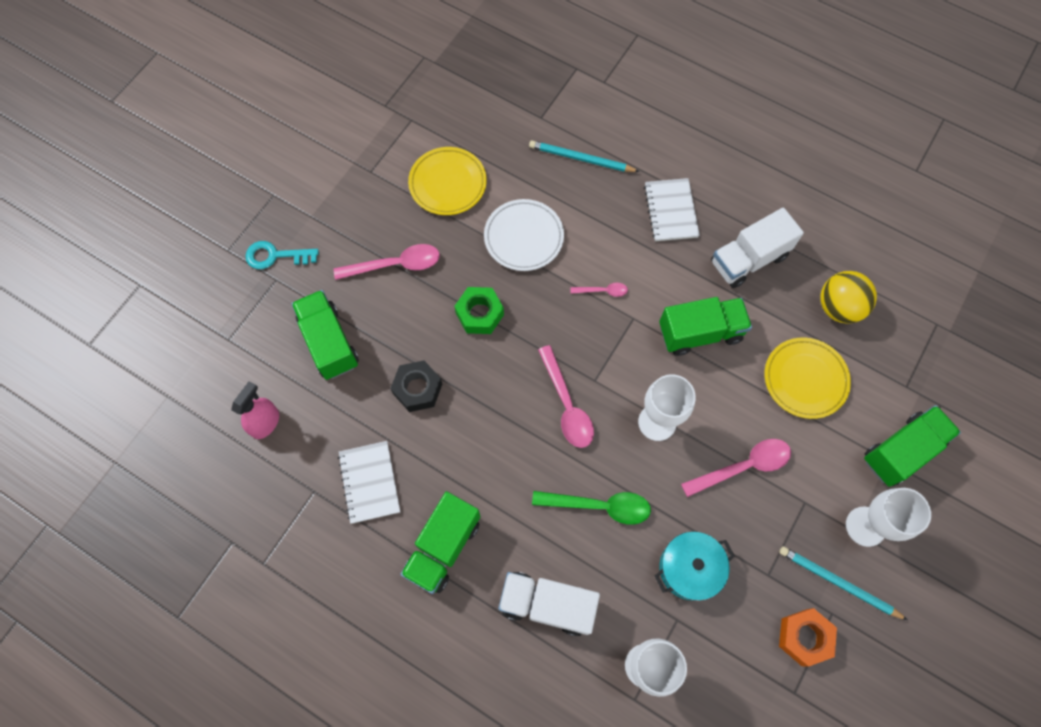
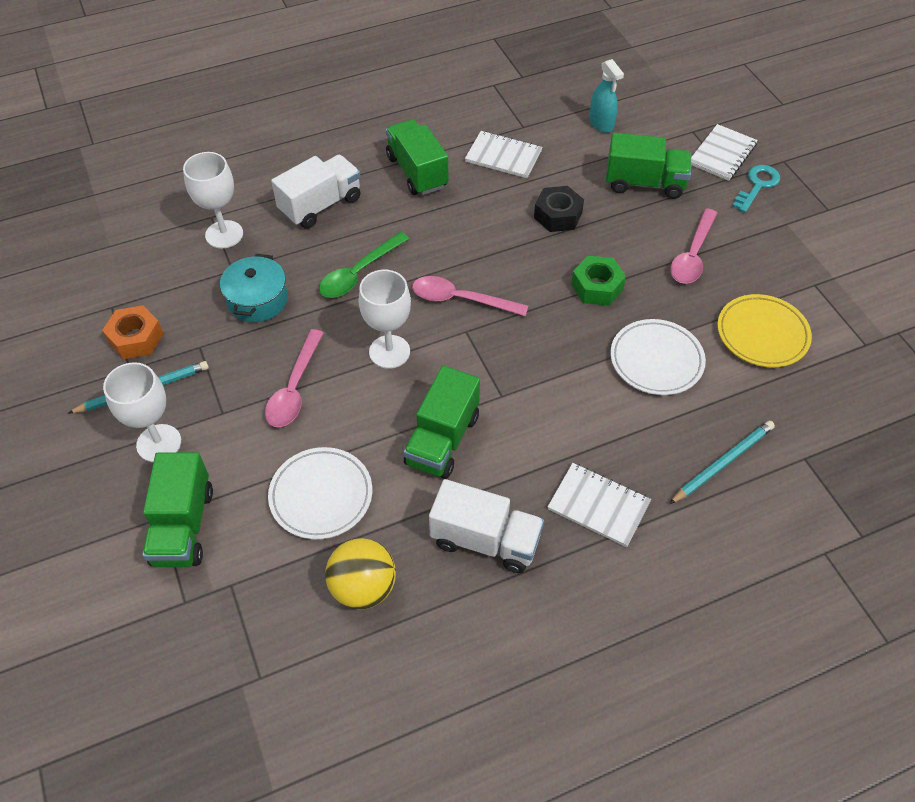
camera: 125 degrees right, 15 degrees down
pink spray bottle [231,381,279,439] -> turquoise spray bottle [589,59,624,133]
pink spoon [570,283,628,297] -> none
white truck [711,208,804,288] -> white truck turned 105 degrees clockwise [429,479,544,573]
yellow plate [765,337,851,419] -> white plate [268,447,372,539]
none -> white notebook [691,124,758,181]

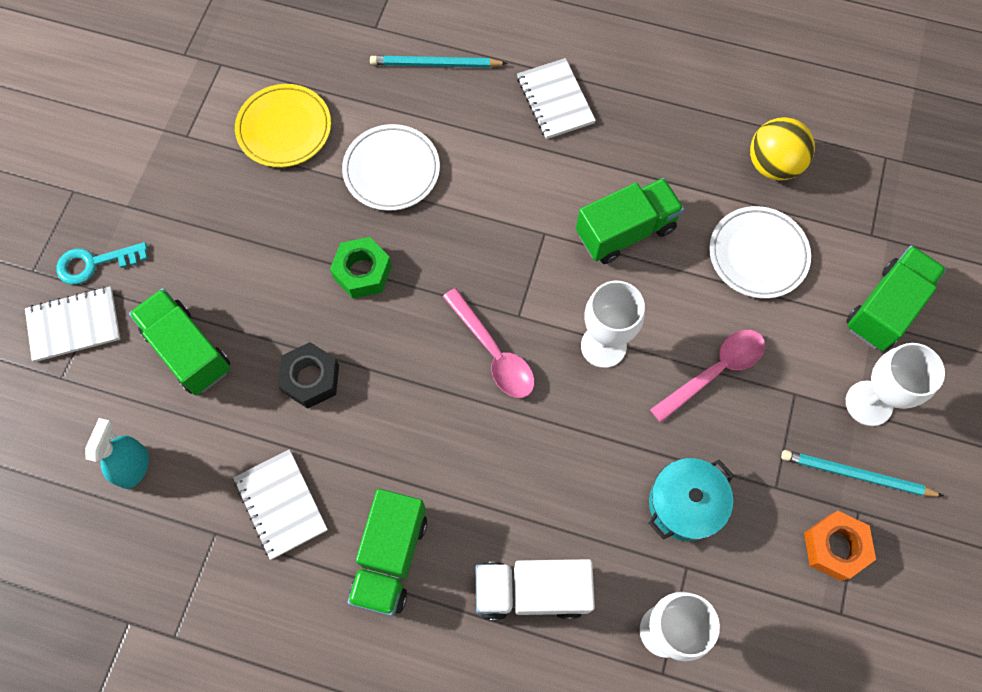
camera: 140 degrees left, 15 degrees up
green spoon [319,232,409,298] -> none
white truck [429,479,544,573] -> none
pink spoon [670,208,717,284] -> none

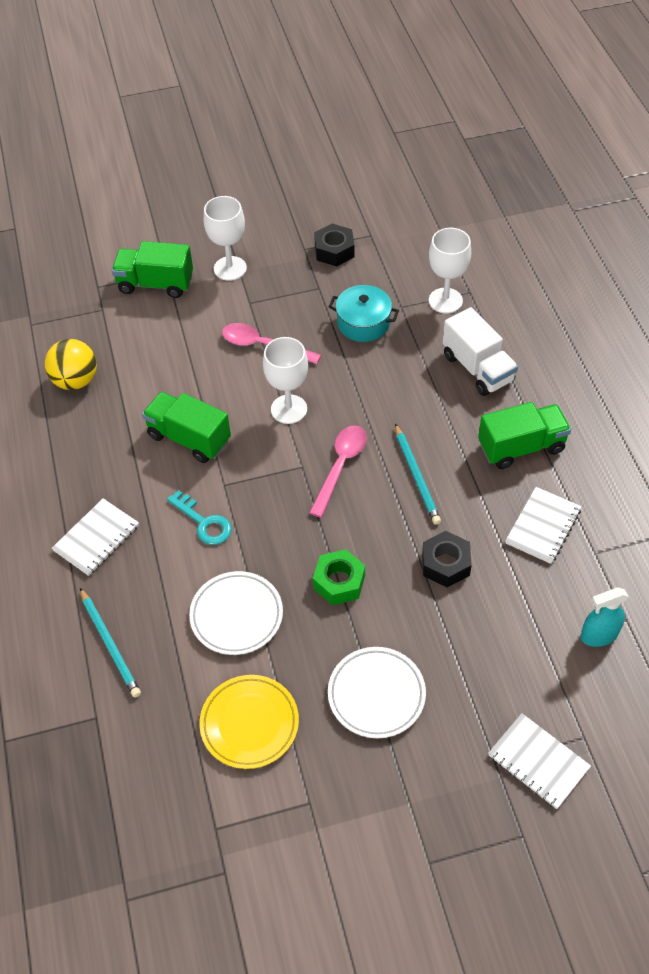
camera: 120 degrees left, 15 degrees down
turquoise key [57,242,148,285] -> turquoise key moved to [167,490,232,545]
green truck [129,288,230,395] -> none
white plate [709,206,811,299] -> white plate moved to [328,647,426,738]
turquoise pencil [781,450,943,497] -> turquoise pencil moved to [395,424,441,525]
orange nut [804,511,876,581] -> black nut [314,224,354,267]

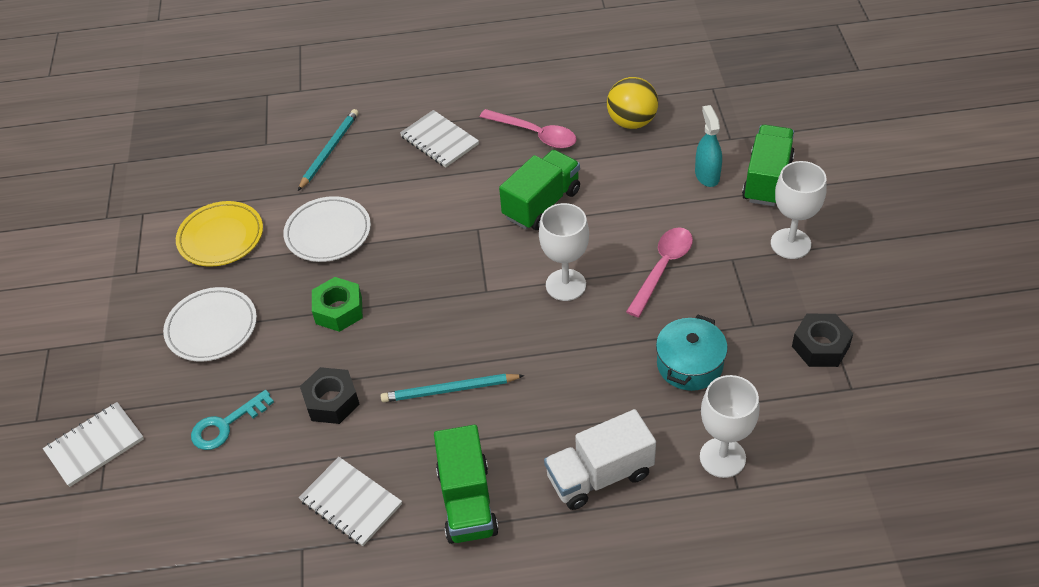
camera: 100 degrees right, 5 degrees down
turquoise pencil [80,588,141,698] -> turquoise pencil turned 135 degrees clockwise [298,109,359,191]
turquoise key [167,490,232,545] -> turquoise key moved to [191,390,274,450]
pink spoon [309,425,367,518] -> pink spoon moved to [480,109,576,148]
turquoise spray bottle [581,587,629,647] -> turquoise spray bottle moved to [695,105,722,187]

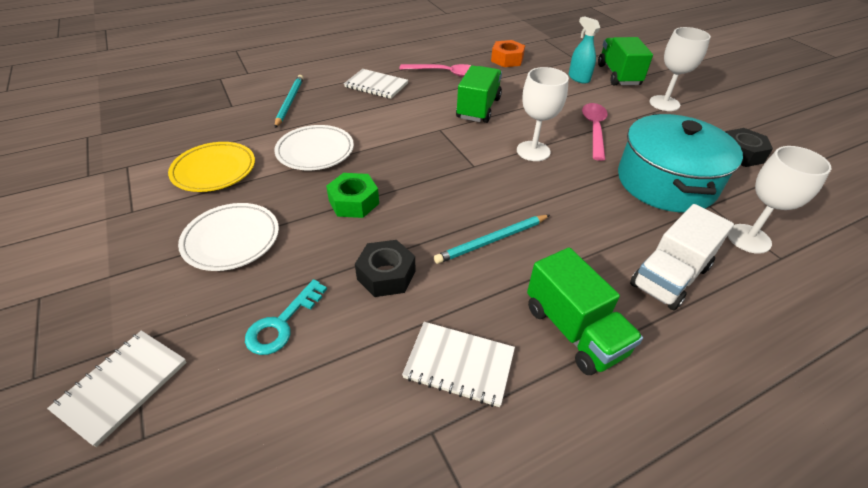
camera: 25 degrees left, 5 degrees down
yellow ball [607,77,658,129] -> orange nut [491,40,525,67]
turquoise pot [656,315,728,391] -> turquoise pot [618,114,743,212], size x1.75

